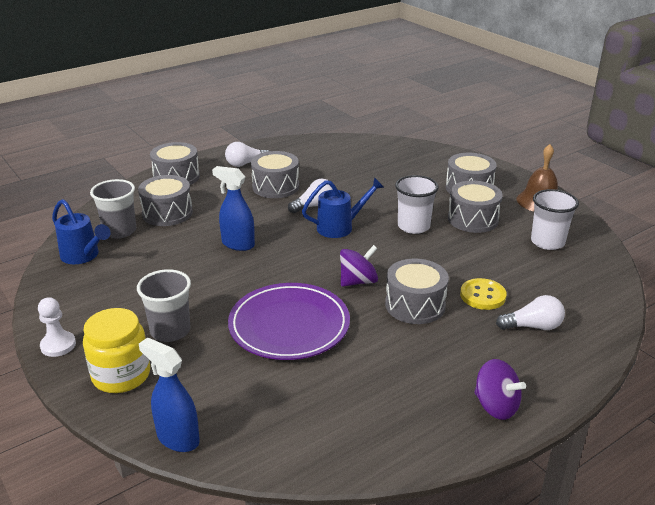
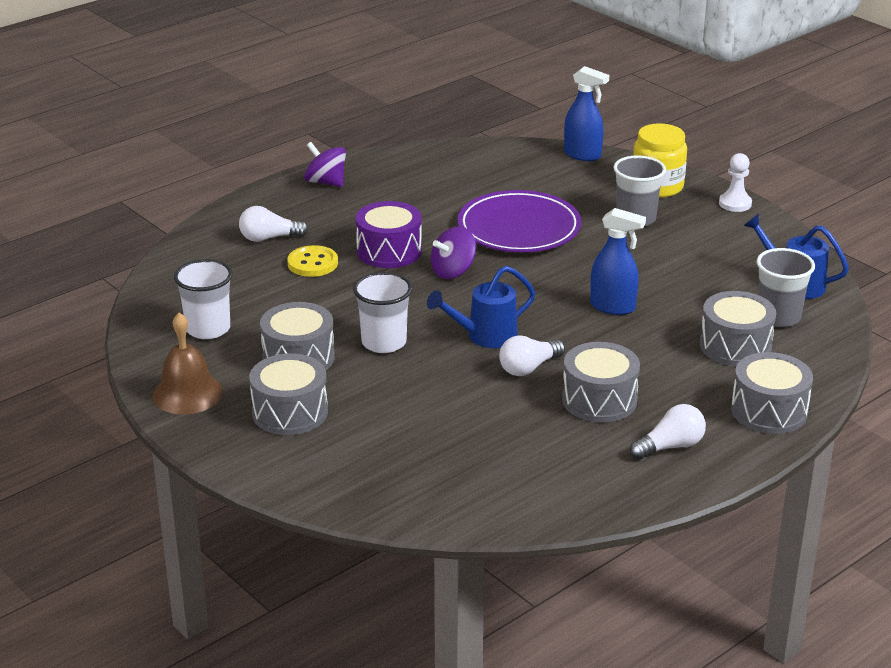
camera: 175 degrees right, 0 degrees up
grey drum [385,259,449,324] -> purple drum [356,201,422,268]

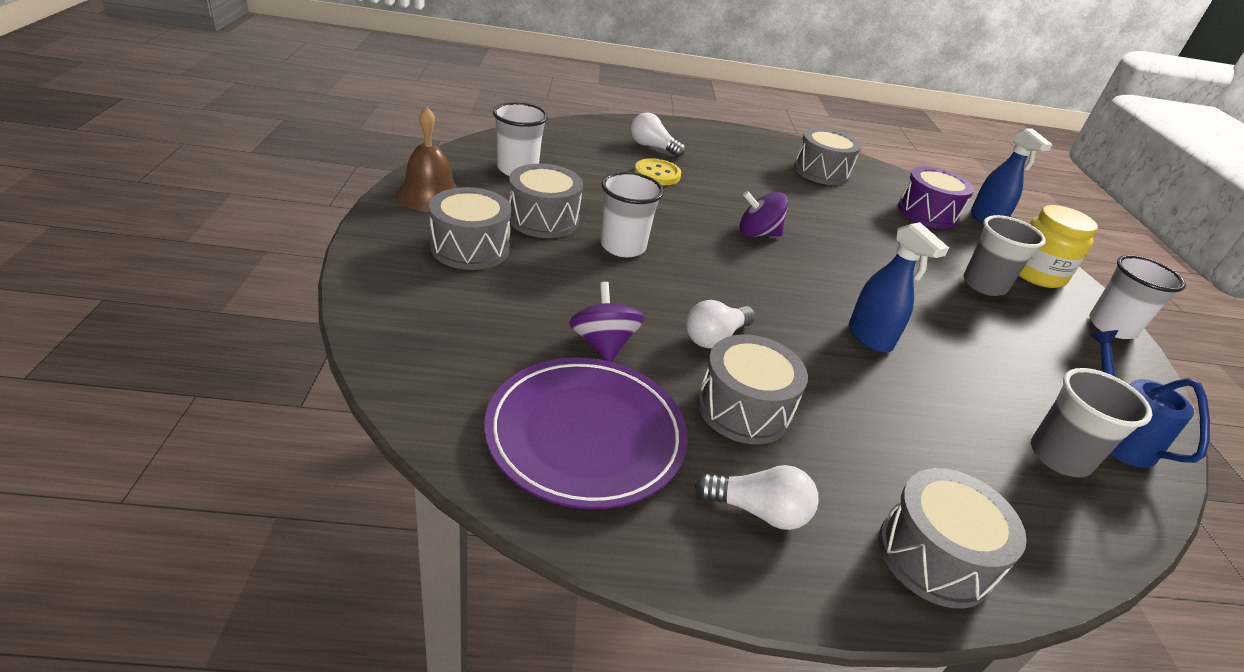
camera: 35 degrees right, 5 degrees up
purple spinning top [304,142,346,187] -> purple spinning top moved to [569,282,645,362]
purple drum [356,201,422,268] -> purple drum moved to [898,167,974,229]
blue watering can [427,266,535,348] -> none
purple plate [457,190,582,252] -> purple plate moved to [484,357,688,509]
white light bulb [499,335,565,376] -> white light bulb turned 45 degrees counterclockwise [686,300,755,348]
grey drum [700,291,776,366] -> grey drum moved to [794,128,861,185]
white pawn [719,153,752,212] -> white cup [1089,255,1186,339]

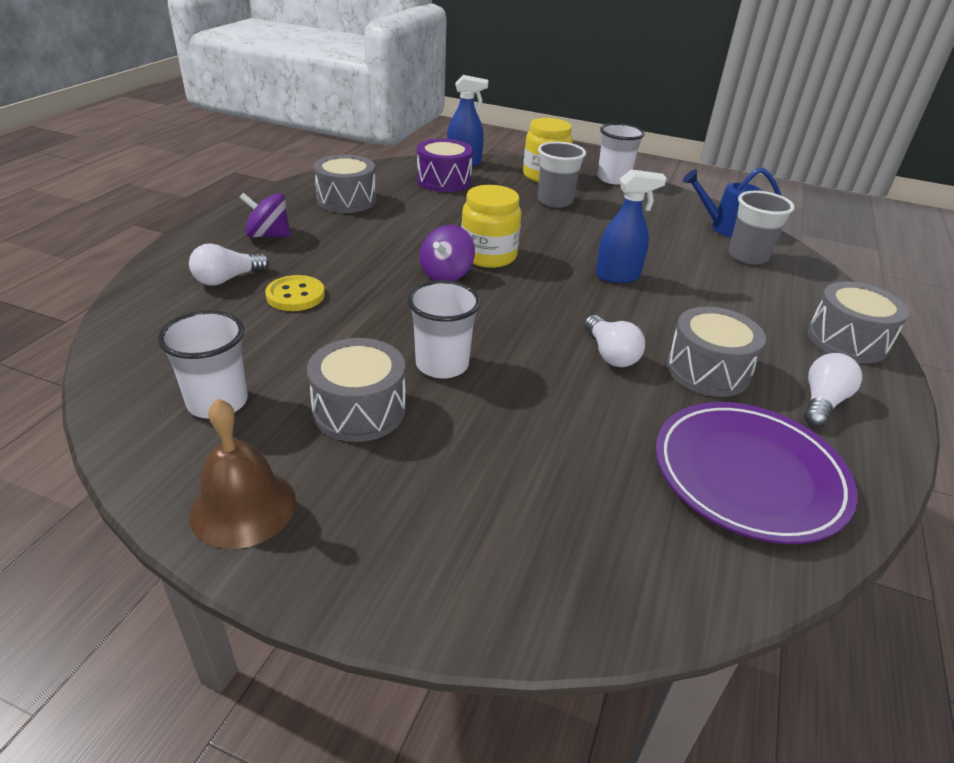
camera: 65 degrees left, 0 degrees up
grey drum [429,187,511,270] -> none
purple spinning top [569,282,645,362] -> purple spinning top moved to [239,193,291,237]
none -> yellow jar [461,185,521,268]

